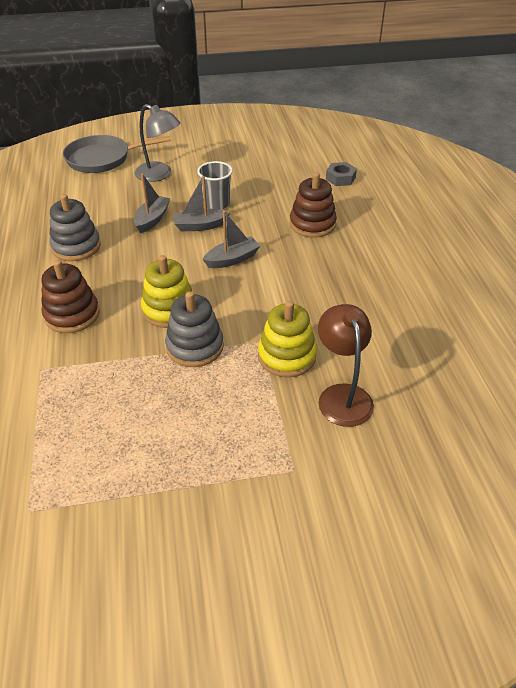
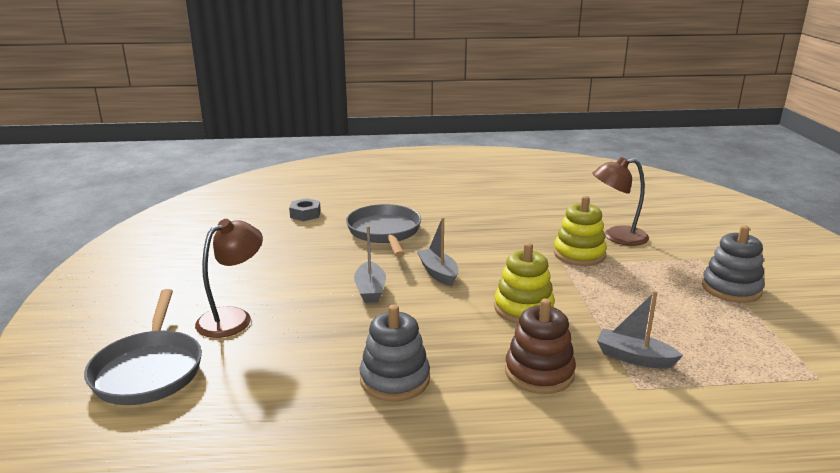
camera: 85 degrees left, 20 degrees down
grey boat [134,174,170,233] -> grey boat moved to [597,291,683,369]
grey lamp [135,104,180,182] -> brown lamp [195,219,263,338]
grey stacking toy [165,291,224,367] -> grey stacking toy moved to [702,225,765,303]
grey cup [197,161,233,210] -> none
brown stacking toy [290,172,337,238] -> grey pan [346,204,421,257]

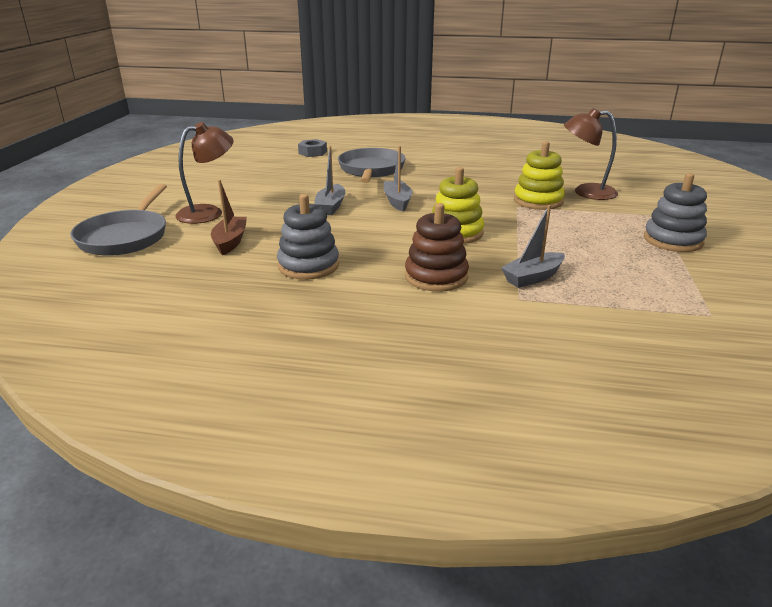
camera: 15 degrees right, 5 degrees up
grey boat [597,291,683,369] -> grey boat turned 75 degrees counterclockwise [501,205,565,288]
none -> brown boat [211,180,247,255]

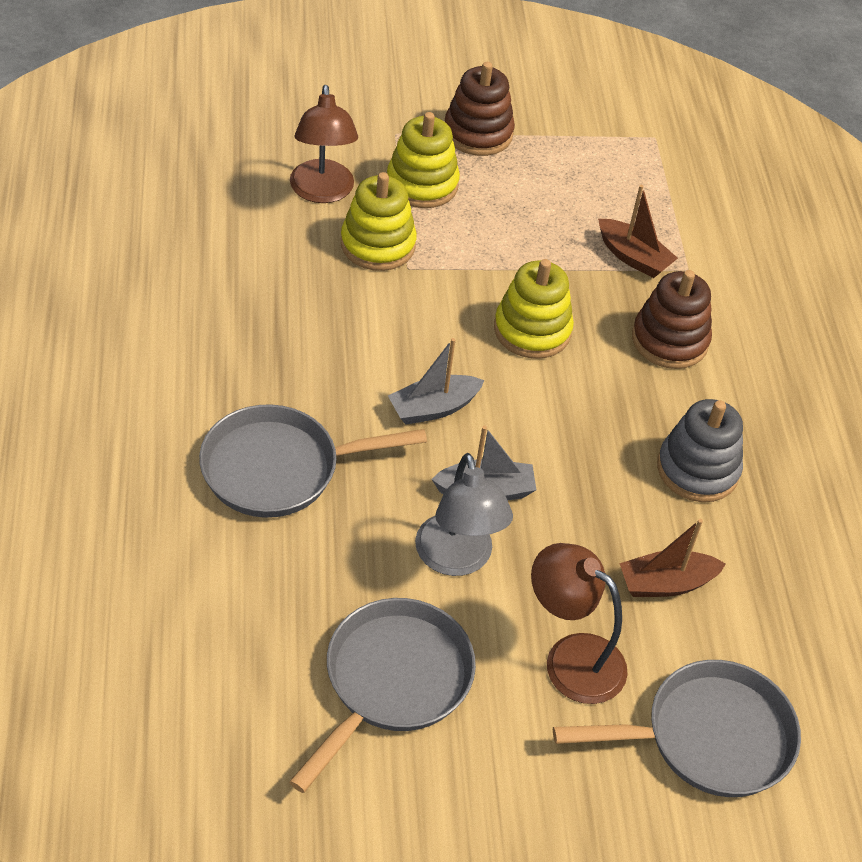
camera: 110 degrees left, 20 degrees up
grey nut [298,139,327,157] -> none
grey boat [501,205,565,288] -> brown boat [598,185,678,278]
grey stacking toy [644,173,707,252] -> brown stacking toy [445,62,515,156]
none -> grey pan [289,598,476,793]
none -> yellow stacking toy [387,112,460,208]
none -> grey lamp [415,453,513,576]

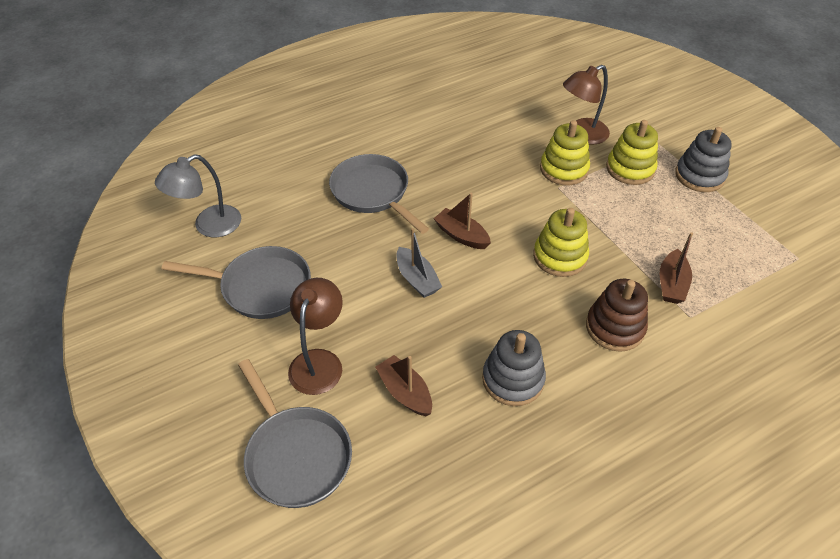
camera: 70 degrees right, 0 degrees up
grey boat [388,338,485,425] -> brown boat [433,193,491,249]
grey lamp [415,453,513,576] -> grey lamp moved to [155,154,241,237]
brown stacking toy [445,62,515,156] -> grey stacking toy [675,127,732,192]

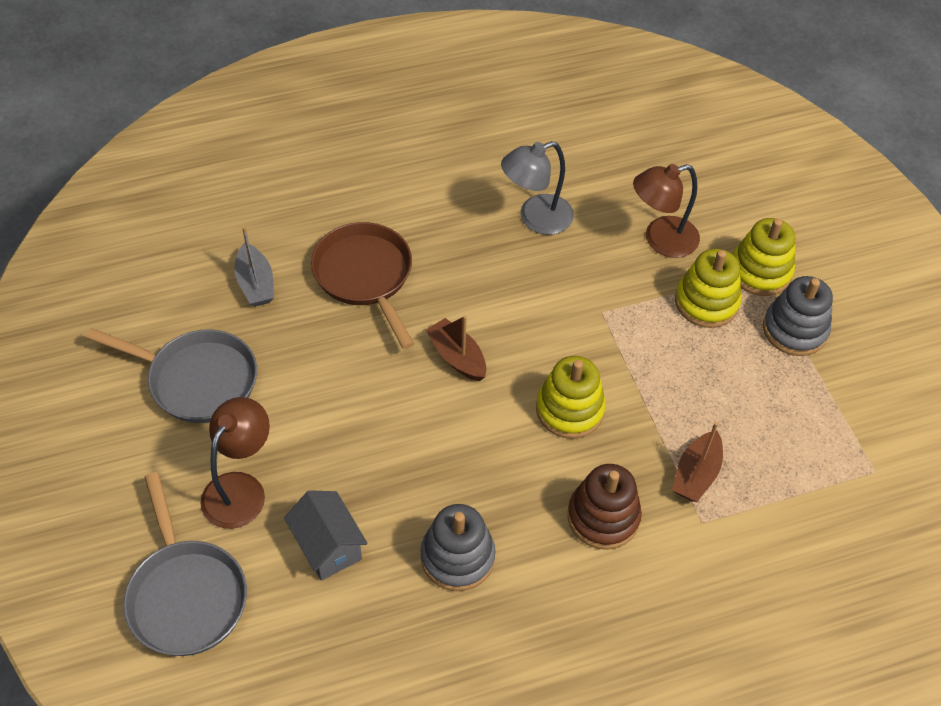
camera: 10 degrees right, 5 degrees up
grey lamp [155,154,241,237] -> grey lamp moved to [501,141,574,235]
grey pan [329,154,429,234] -> brown pan [311,222,414,349]
brown boat [375,355,432,416] -> grey house [284,490,368,581]
grey boat [396,228,442,298] -> grey boat moved to [234,226,274,307]
yellow stacking toy [540,120,590,185] -> yellow stacking toy moved to [733,218,795,296]

